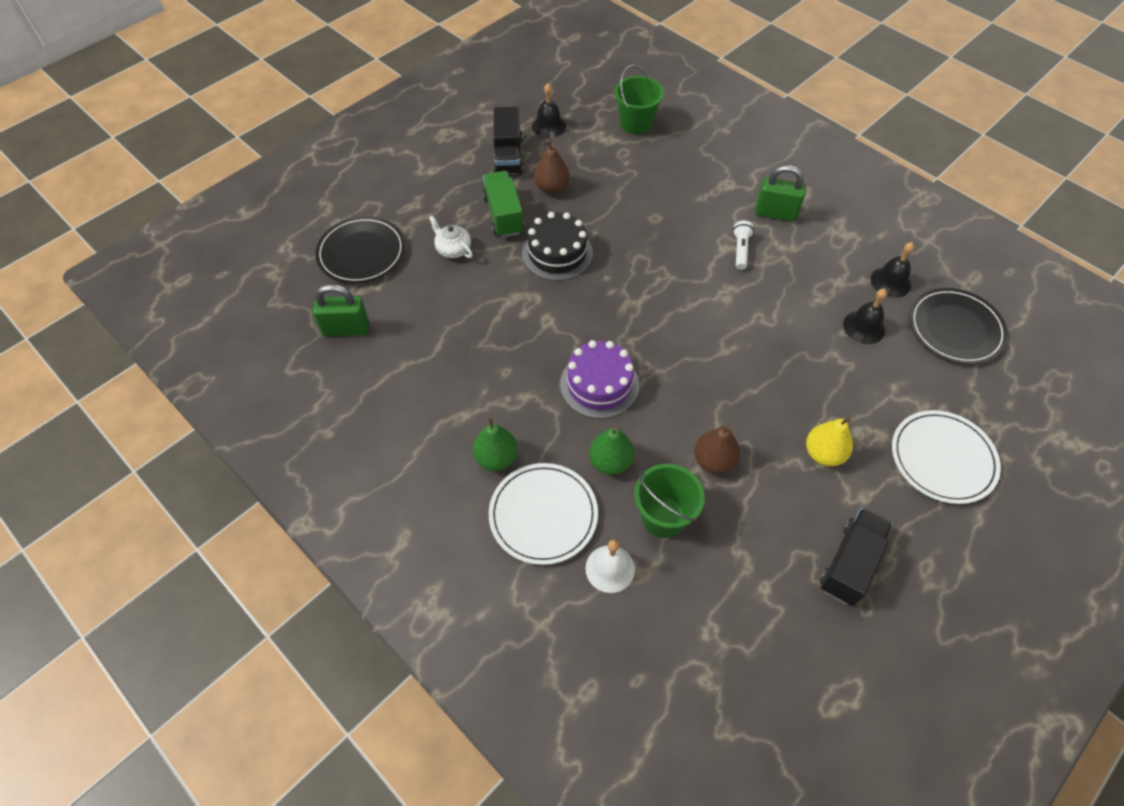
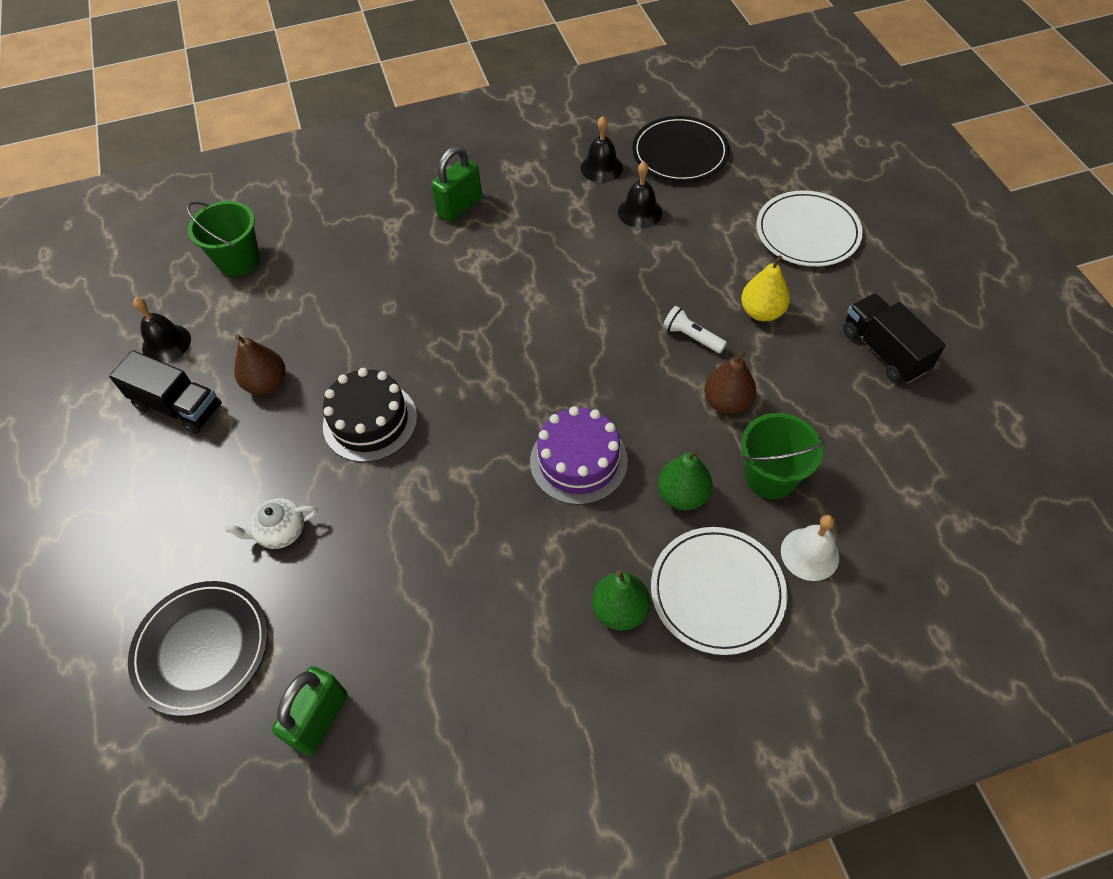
camera: 60 degrees left, 0 degrees up
green truck [482,171,524,238] -> none
white flashlight [733,221,754,270] -> white flashlight moved to [663,306,727,353]

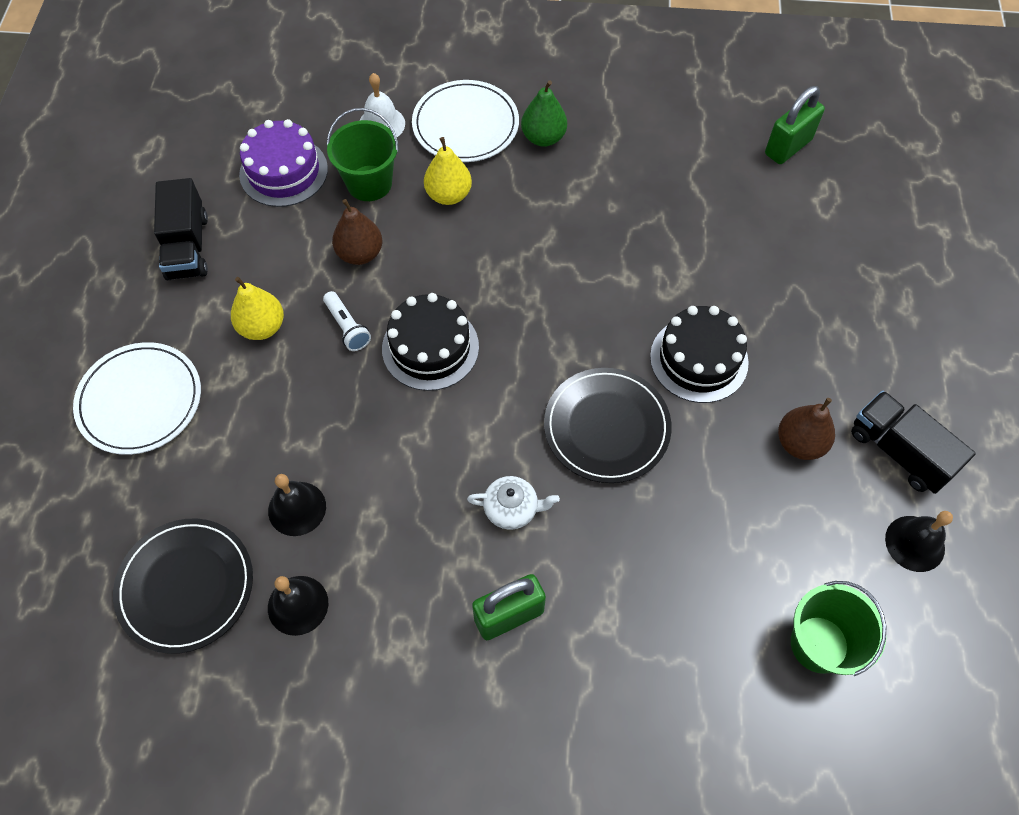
camera: 160 degrees left, 5 degrees up
black plate [128,581,268,716] -> black plate moved to [544,368,672,483]
white teapot [224,498,317,549] -> white teapot moved to [467,476,560,530]
purple cake [530,406,628,505] -> purple cake moved to [239,119,328,207]
green pear [658,450,713,510] -> yellow pear [424,137,472,205]
none -> black cake [382,293,479,391]

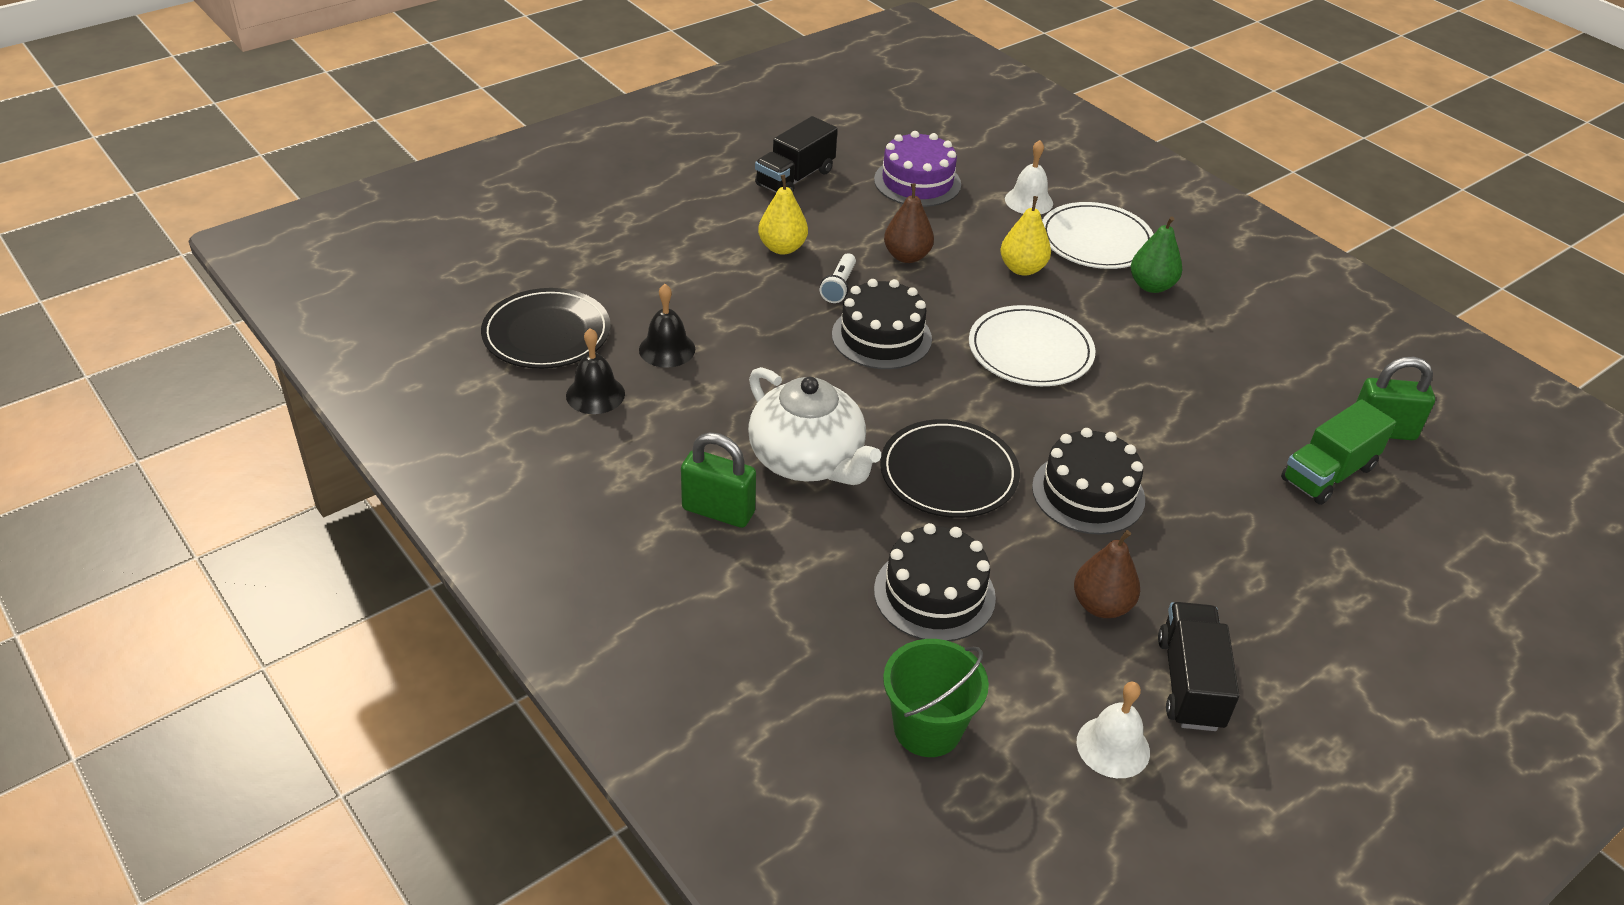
camera: 45 degrees right, 20 degrees down
white plate [73,342,201,455] -> white plate moved to [969,305,1096,386]
green bucket [327,108,399,201] -> none
white teapot [467,476,560,530] -> white teapot [748,367,881,485], size x2.04
black bell [885,511,953,572] -> white bell [1077,682,1150,778]
none -> black cake [874,523,996,641]
none -> green truck [1281,399,1396,505]

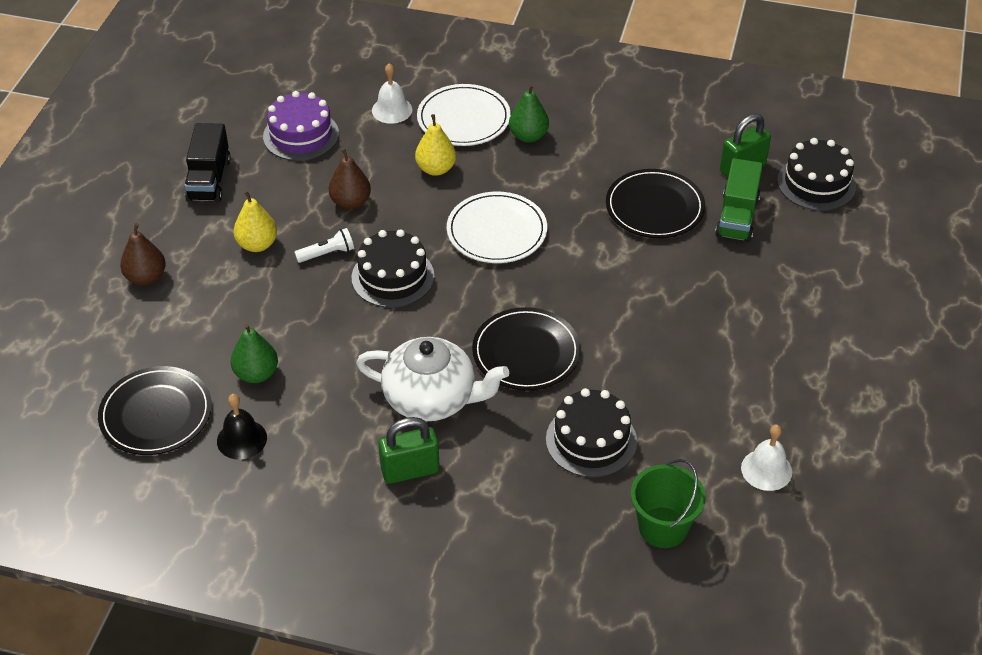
camera: 35 degrees left, 5 degrees up
black bell [639,284,695,368] -> green pear [231,324,278,383]
white flashlight [820,253,856,303] -> white flashlight turned 90 degrees counterclockwise [294,228,354,263]
black cake [1032,428,1145,535] -> black cake moved to [777,138,856,211]
brown pear [1074,530,1140,618] -> brown pear moved to [120,223,166,286]
black truck [1158,602,1239,731] -> none
none -> black plate [606,169,705,238]

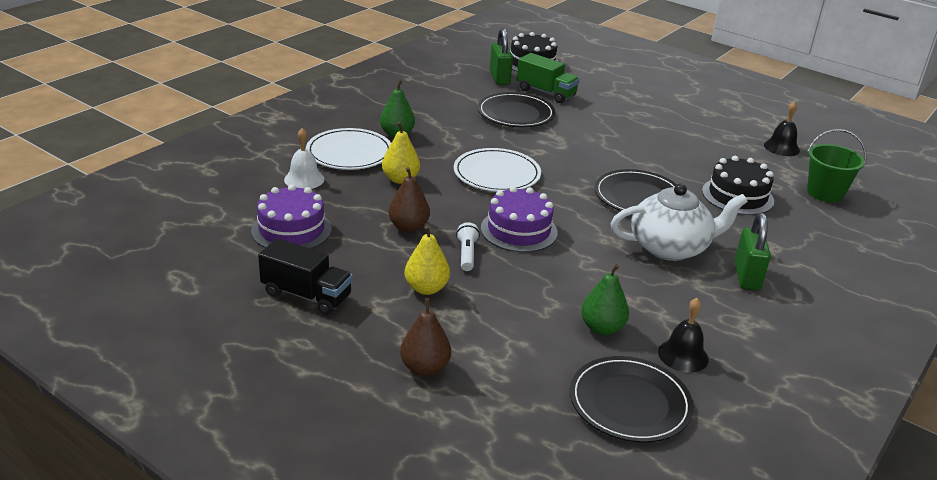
camera: 70 degrees left, 15 degrees down
black cake [352,229,434,308] -> purple cake [481,186,558,252]
white teapot [356,337,509,422] -> white teapot turned 45 degrees clockwise [610,184,748,261]
white bell [741,424,792,491] -> black bell [764,101,800,156]

